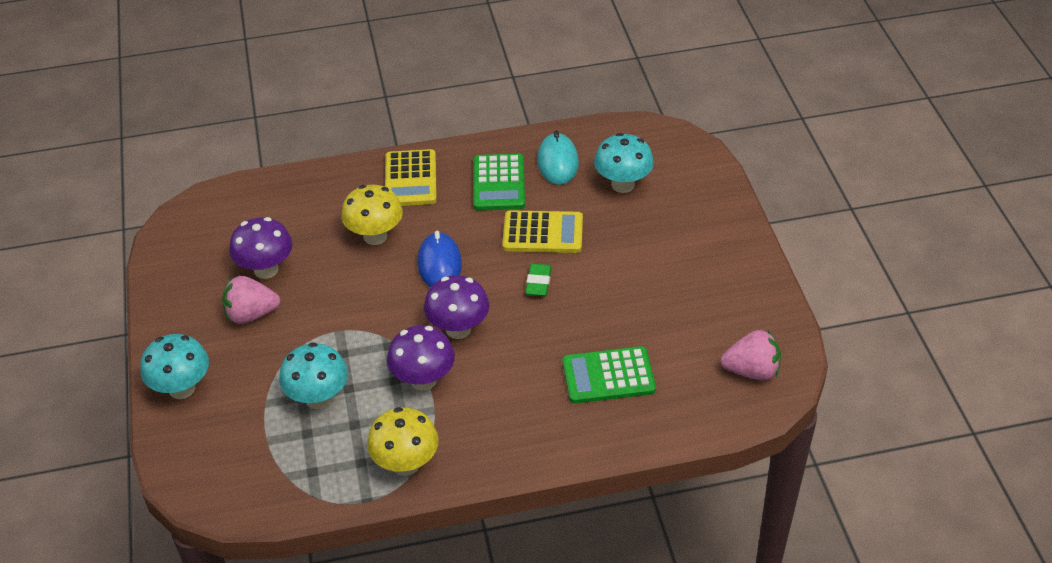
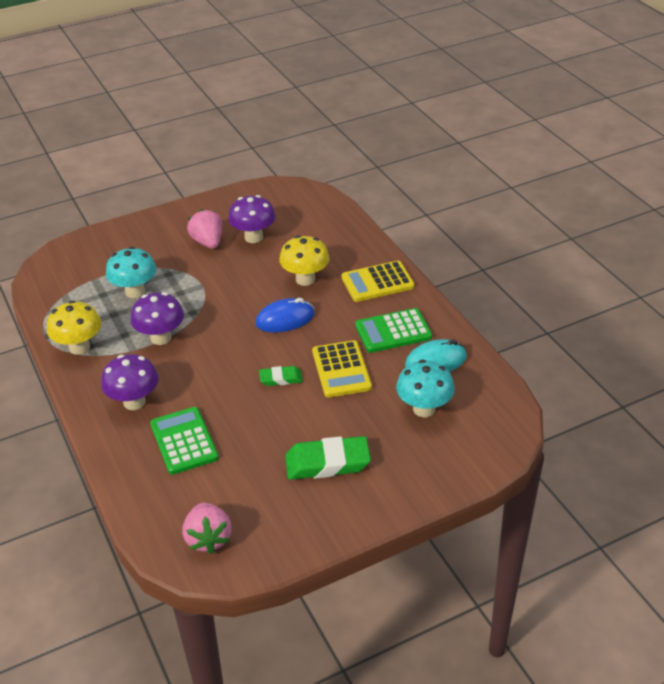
camera: 75 degrees right, 5 degrees down
turquoise mushroom [140,334,209,399] -> none
purple mushroom [424,275,489,339] -> purple mushroom moved to [101,354,159,410]
none -> green eraser [285,436,371,480]

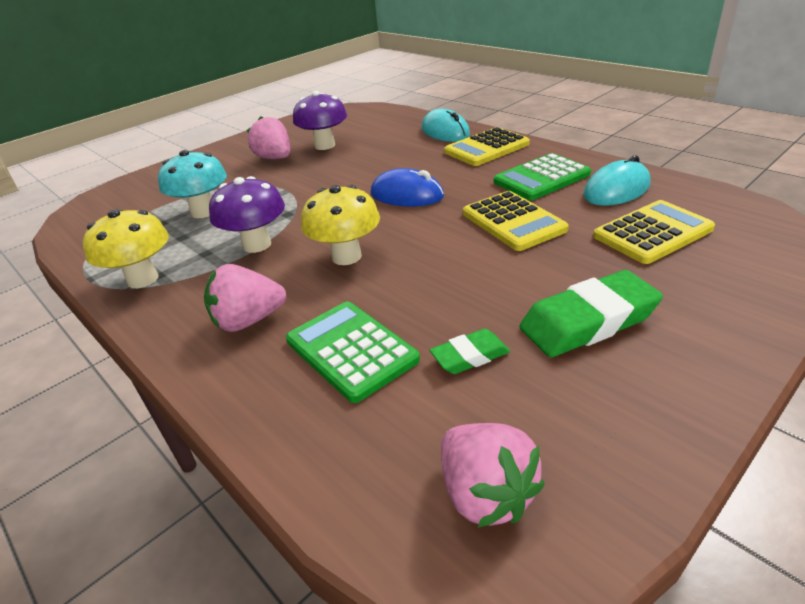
camera: 15 degrees left, 5 degrees down
purple mushroom [101,354,159,410] -> pink strawberry [204,264,286,332]
blue mouse [256,298,315,333] -> blue mouse turned 60 degrees clockwise [371,168,444,206]
green eraser [259,366,303,386] -> green eraser moved to [430,329,510,374]
yellow mushroom [279,235,329,286] -> yellow mushroom moved to [301,185,380,265]
turquoise mushroom [396,360,455,417] -> yellow calculator [593,200,715,264]
none -> turquoise mouse [422,109,470,142]

